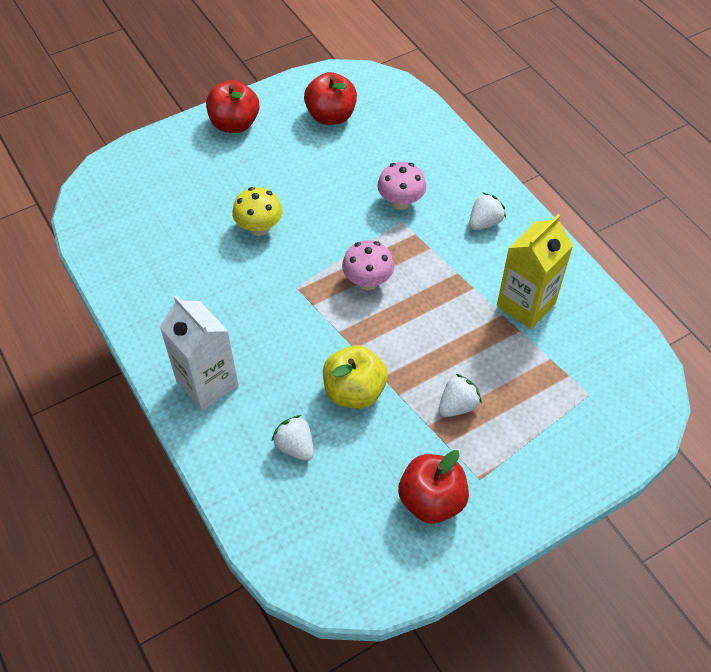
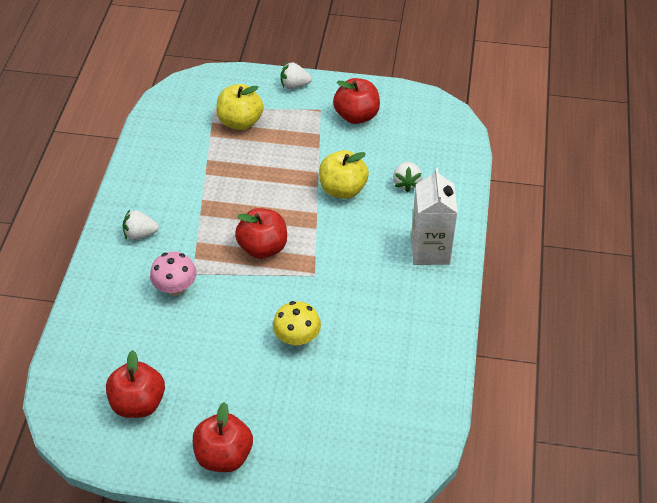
camera: 140 degrees left, 5 degrees down
pink mushroom [342,240,394,290] -> red apple [235,208,287,259]
white strawberry [439,374,482,417] -> white strawberry moved to [281,62,312,89]
yellow carton [497,214,573,329] -> none
none -> yellow apple [216,84,263,130]

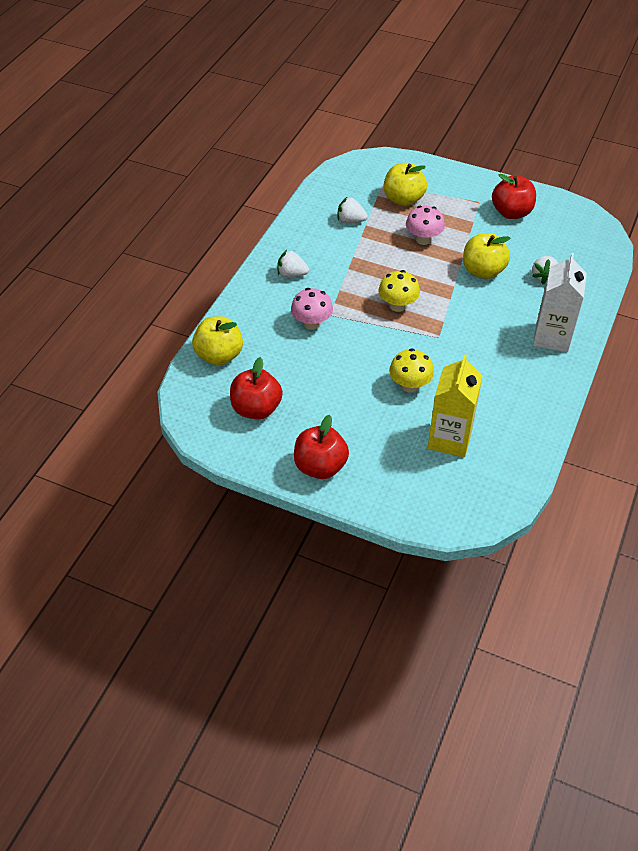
camera: 15 degrees right, 0 degrees up
red apple [235,208,287,259] -> yellow mushroom [378,270,420,312]
white strawberry [281,62,312,89] -> white strawberry moved to [338,196,368,223]
none -> yellow apple [192,316,243,365]
none -> pink mushroom [406,206,445,245]
none -> yellow carton [428,355,482,457]

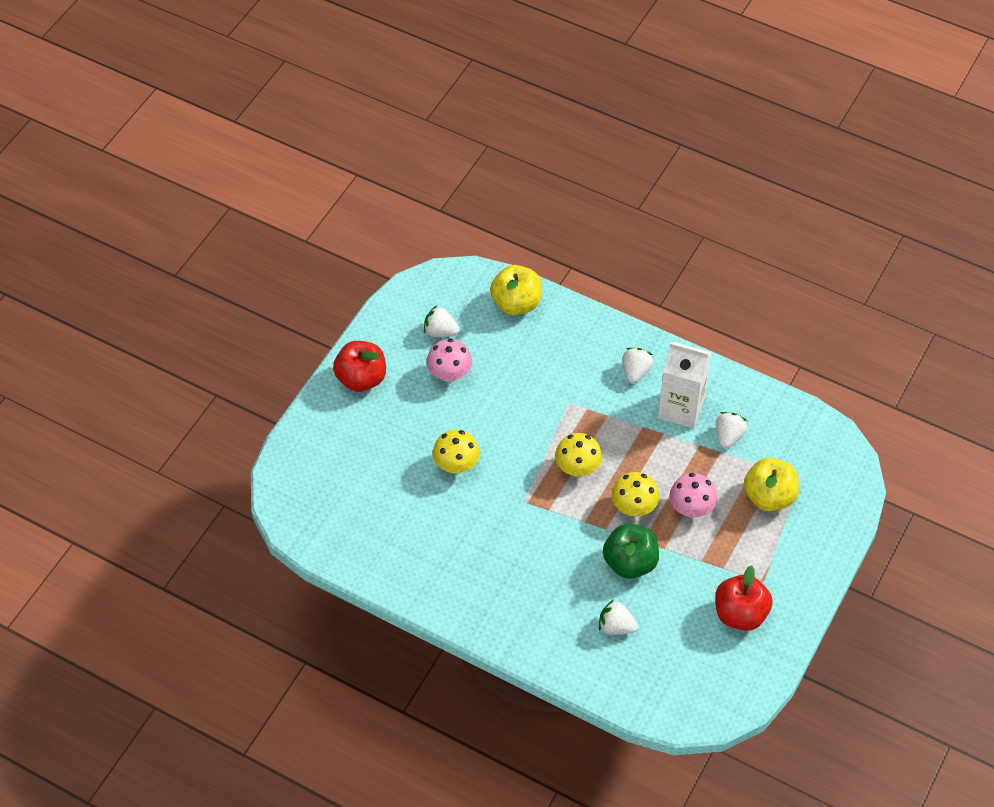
camera: 95 degrees right, 5 degrees up
red apple [230,357,282,419] -> white strawberry [424,305,460,337]
pink mushroom [291,288,333,330] -> pink mushroom moved to [426,339,472,382]
yellow carton [428,355,482,457] -> none
yellow apple [463,233,510,279] -> green apple [603,524,659,579]
white carton [533,253,587,352] -> white carton moved to [658,342,712,428]
none -> yellow mushroom [612,472,659,516]

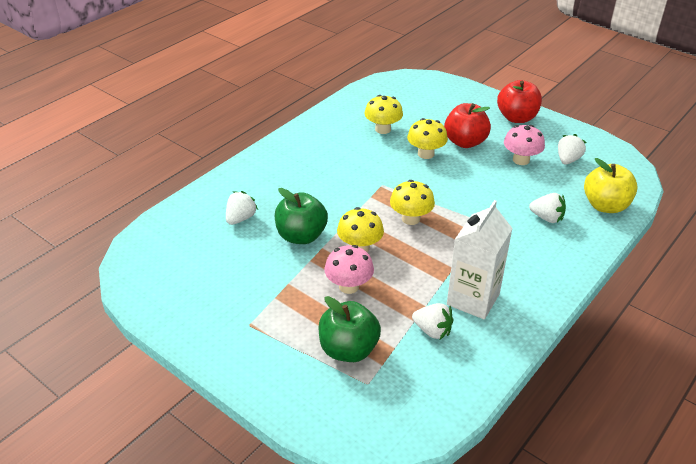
camera: 100 degrees right, 15 degrees down
white strawberry [622,348,653,384] -> white strawberry moved to [529,193,566,223]
red apple [715,565,773,631] -> red apple moved to [444,103,491,148]
yellow apple [744,458,799,511] -> green apple [318,296,381,362]
none -> yellow mushroom [365,95,403,134]

